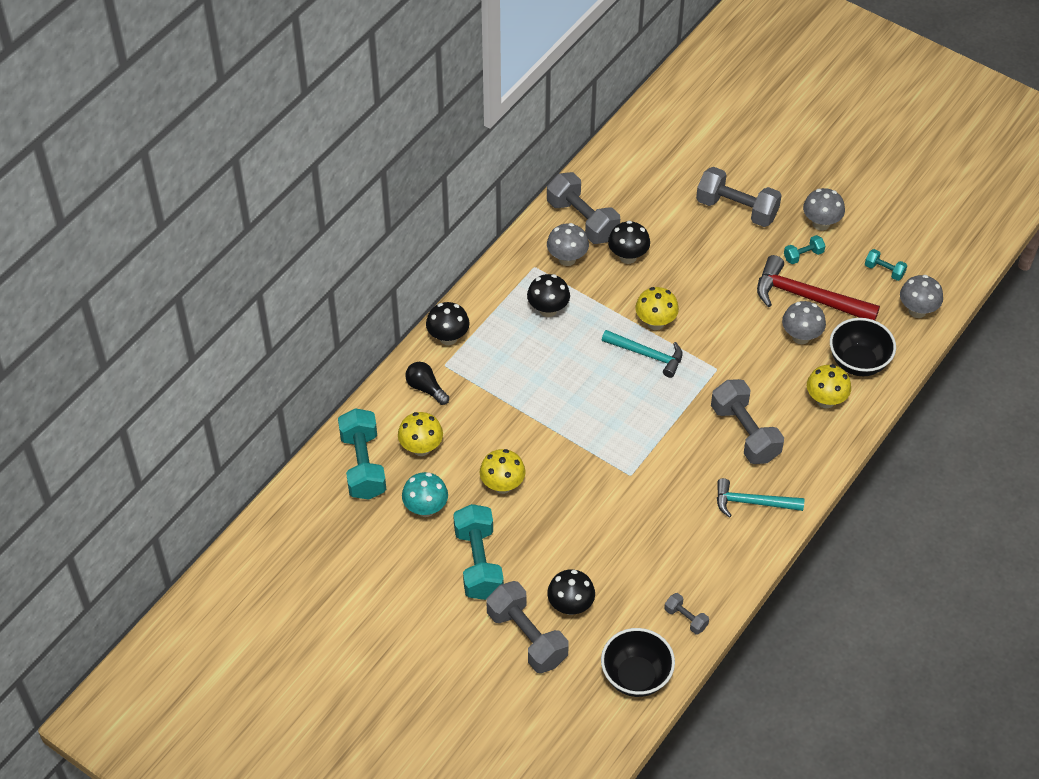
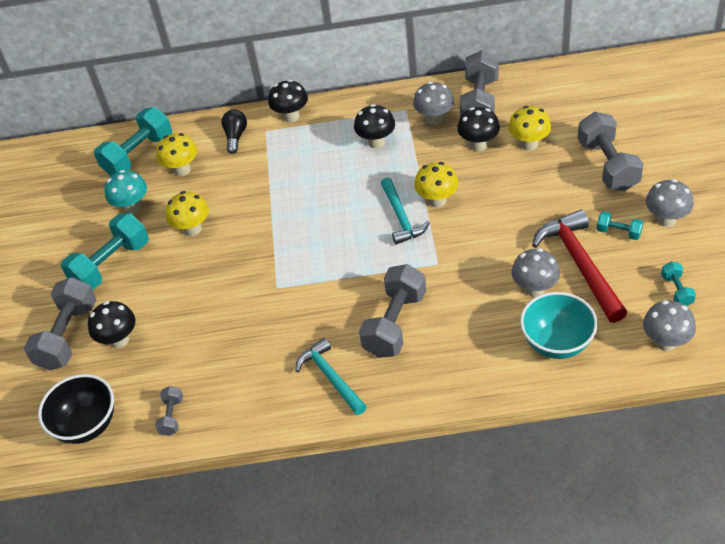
camera: 55 degrees right, 5 degrees down
yellow mushroom [807,364,851,409] -> yellow mushroom moved to [508,106,551,151]
black bowl [830,318,896,376] -> turquoise bowl [520,292,598,359]

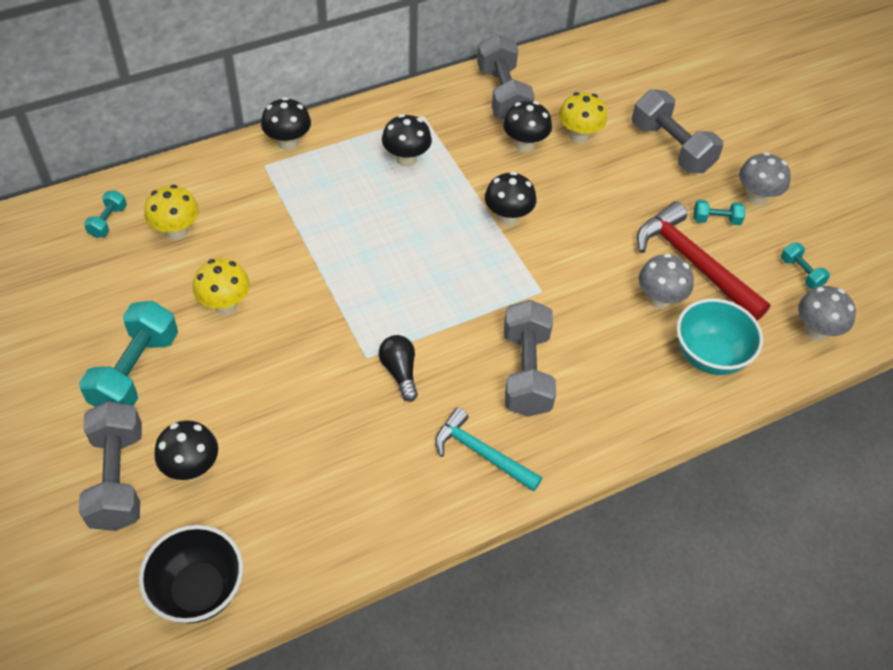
camera: 30 degrees left, 5 degrees up
turquoise dumbbell [94,107,172,176] -> turquoise dumbbell [84,190,127,238], size x0.49
turquoise mushroom [105,170,147,214] -> none
grey dumbbell [155,386,183,436] -> none
black light bulb [221,110,247,154] -> black light bulb moved to [379,335,418,402]
turquoise hammer [381,177,430,245] -> none
grey mushroom [413,82,454,125] -> none
yellow mushroom [414,162,458,208] -> black mushroom [485,172,536,226]

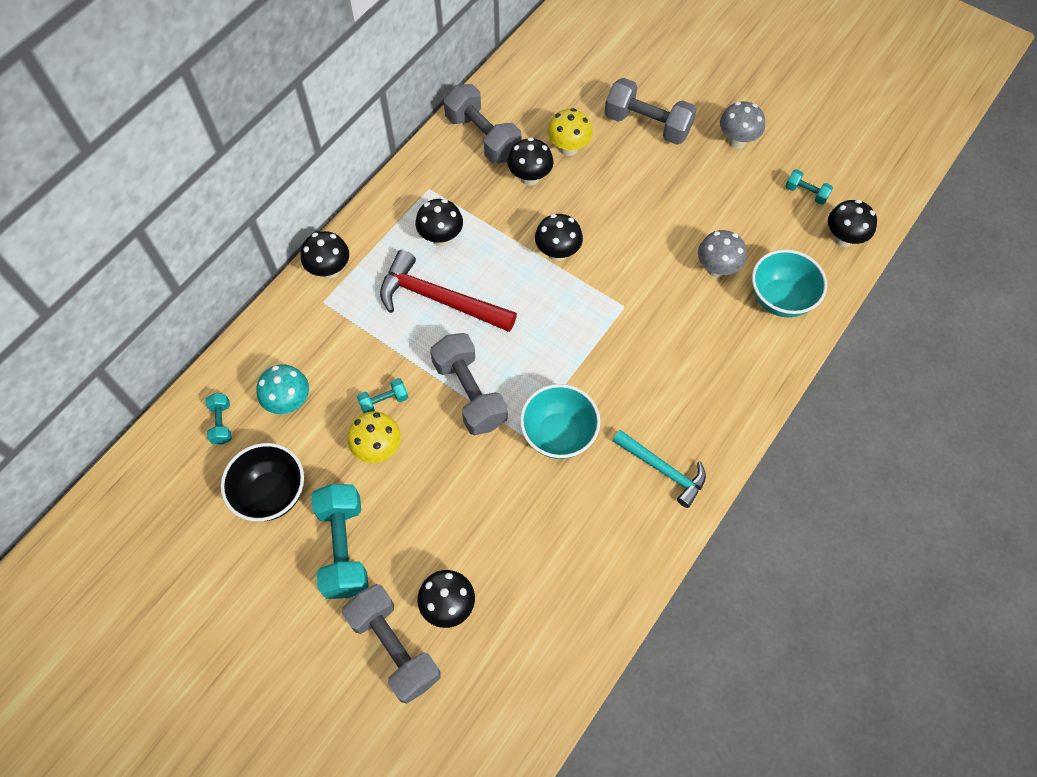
camera: 25 degrees left, 10 degrees up
black bowl [139,525,243,624] -> black bowl moved to [221,443,304,521]
yellow mushroom [144,185,199,240] -> turquoise mushroom [256,364,309,414]
black light bulb [379,335,418,402] -> turquoise bowl [520,384,600,459]
turquoise hammer [435,407,542,492] -> turquoise hammer turned 150 degrees counterclockwise [613,430,706,508]
grey dumbbell [504,300,556,417] -> grey dumbbell moved to [430,333,508,435]
red hammer [637,201,771,320] -> red hammer moved to [380,250,517,332]
turquoise dumbbell [693,200,745,225] -> turquoise dumbbell moved to [357,378,408,413]
grey mushroom [798,286,856,341] -> black mushroom [828,199,877,247]

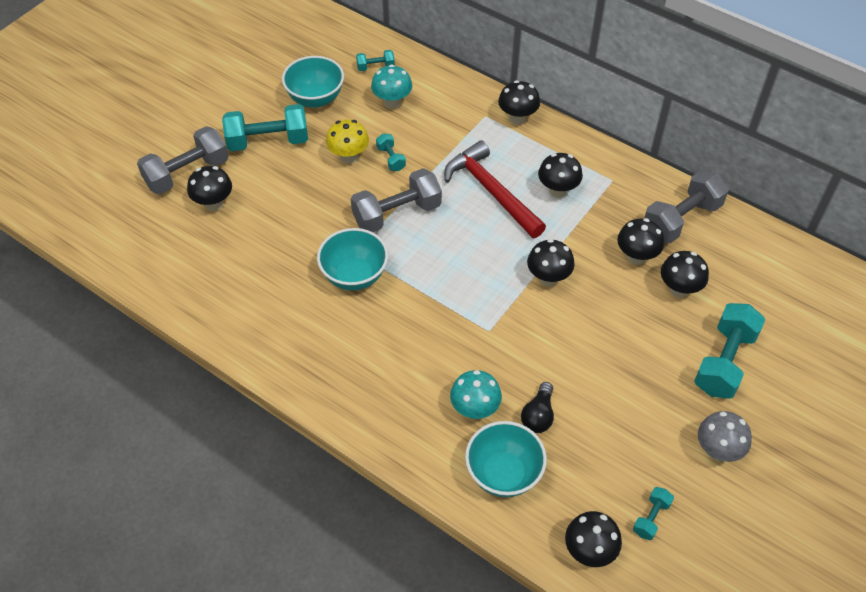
camera: 90 degrees right, 10 degrees down
black bowl [221,443,304,521] -> turquoise bowl [282,56,344,108]
red hammer [380,250,517,332] -> red hammer turned 60 degrees counterclockwise [444,140,546,238]
yellow mushroom [547,108,593,156] -> black mushroom [661,251,709,298]
grey dumbbell [604,78,697,145] -> turquoise dumbbell [694,303,765,399]
turquoise hammer [613,430,706,508] -> none
grey mushroom [698,230,747,278] -> black light bulb [521,382,554,433]
none -> turquoise mushroom [450,370,502,419]

